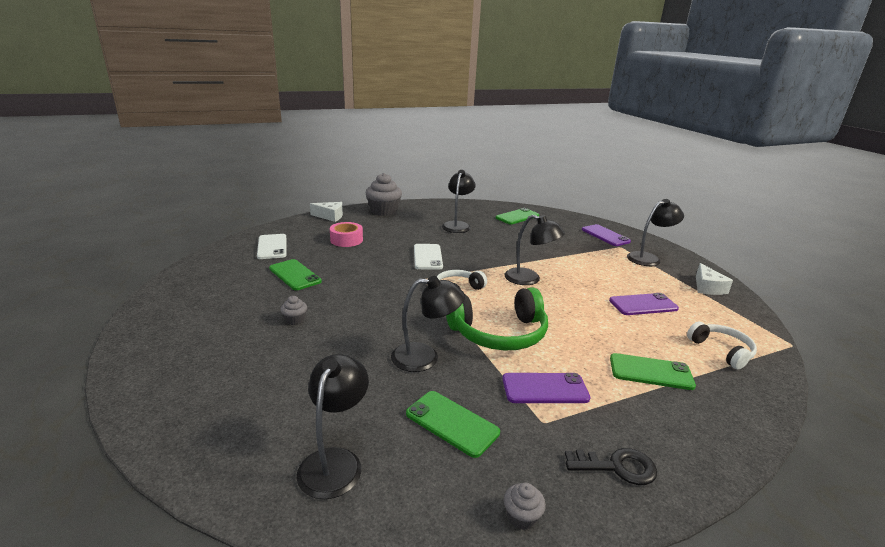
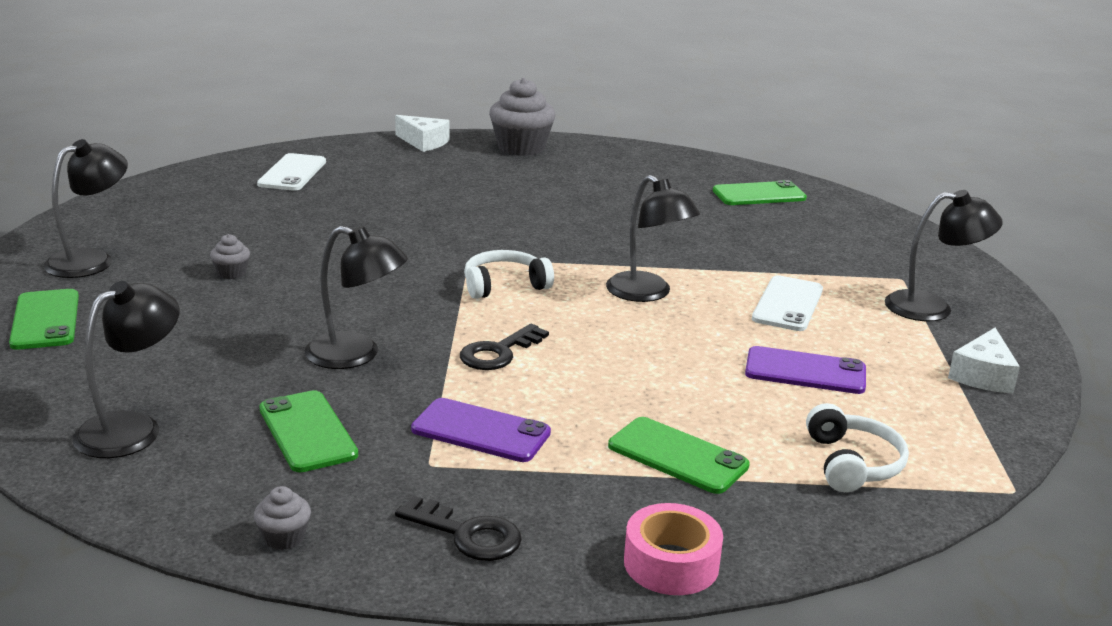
camera: 25 degrees right, 0 degrees up
green phone [269,259,322,290] -> green phone moved to [9,289,79,350]
pink tape [330,222,363,247] -> pink tape moved to [624,503,723,595]
white phone [414,244,443,270] -> white phone moved to [752,275,823,331]
black lamp [442,170,476,233] -> black lamp moved to [43,139,128,278]
green headphones [446,287,548,351] -> black key [460,324,549,370]
purple phone [582,224,631,246] -> none

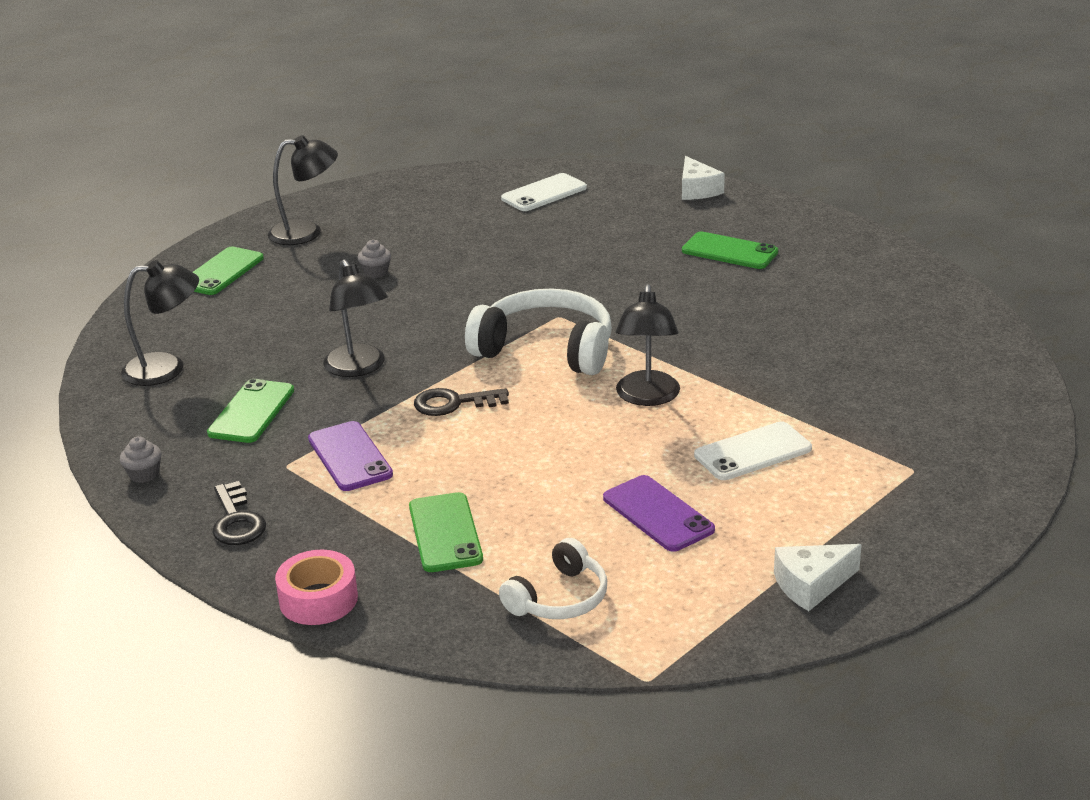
camera: 45 degrees right, 5 degrees up
white headphones [464,250,554,299] -> white headphones [465,288,612,375], size x1.72
grey cupcake [489,78,556,156] -> none
green phone [713,180,807,205] -> green phone moved to [682,231,778,269]
black lamp [885,190,1003,321] -> none

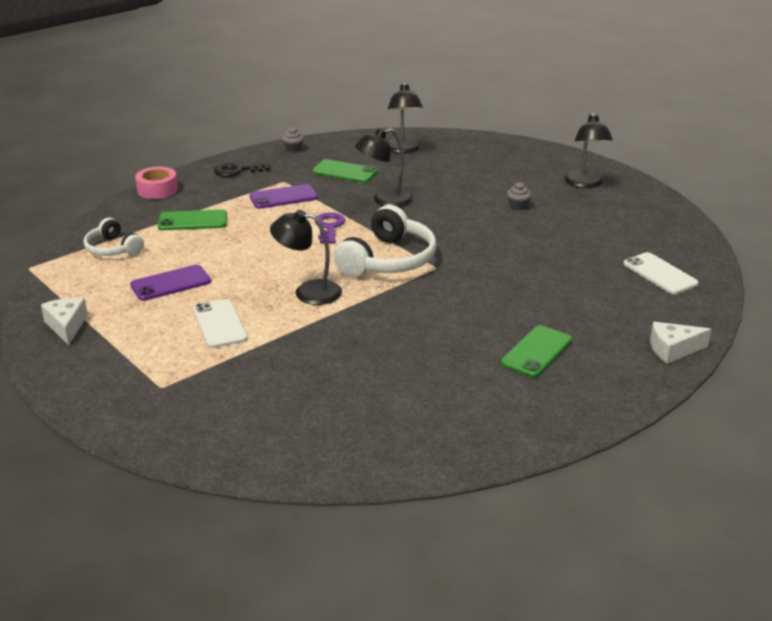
camera: 95 degrees right, 0 degrees up
green phone [193,247,264,295] -> none
black key [414,388,509,416] -> purple key [315,212,345,244]

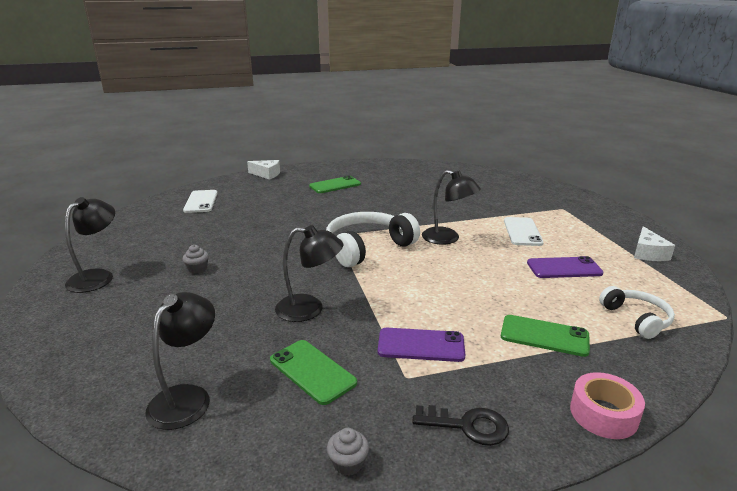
camera: 155 degrees left, 5 degrees down
purple key [315,212,345,244] -> none

